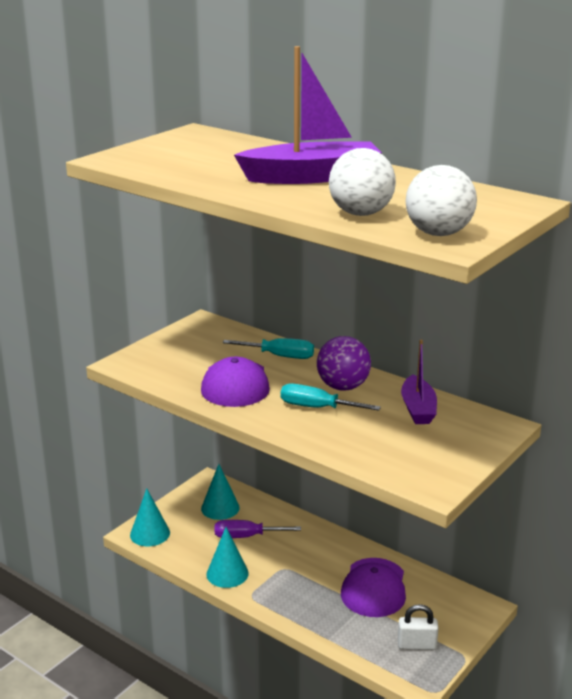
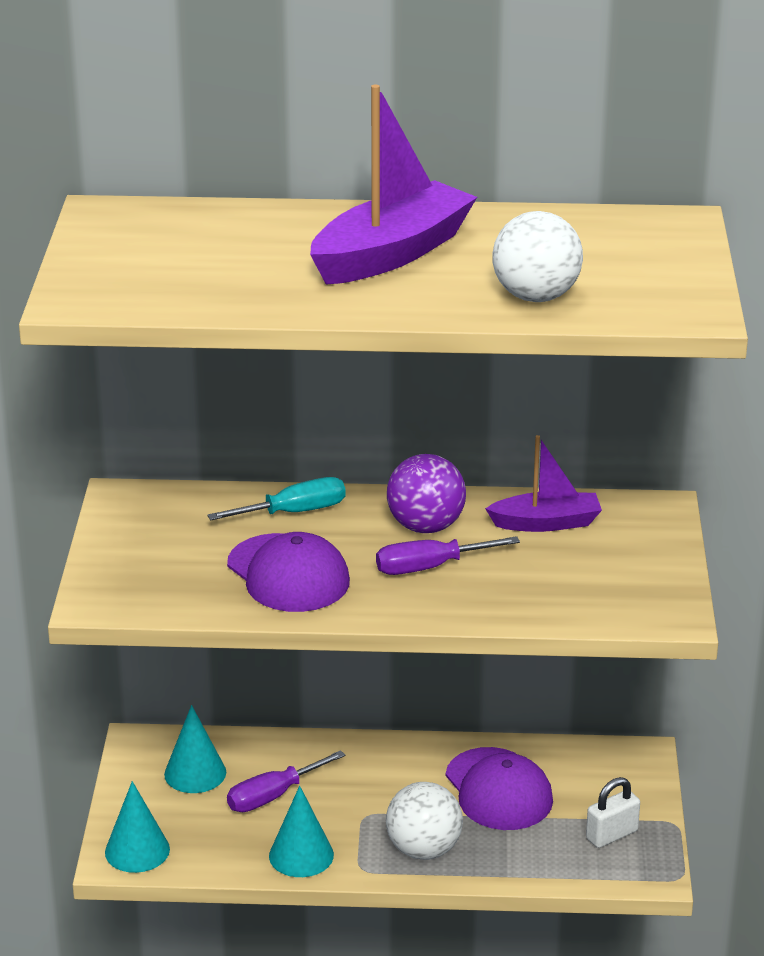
camera: 35 degrees left, 5 degrees up
turquoise screwdriver [281,383,381,411] -> purple screwdriver [376,536,520,575]
purple boat [401,340,437,424] -> purple boat turned 60 degrees counterclockwise [485,435,602,532]
white ball [406,165,477,236] -> white ball moved to [386,782,463,860]

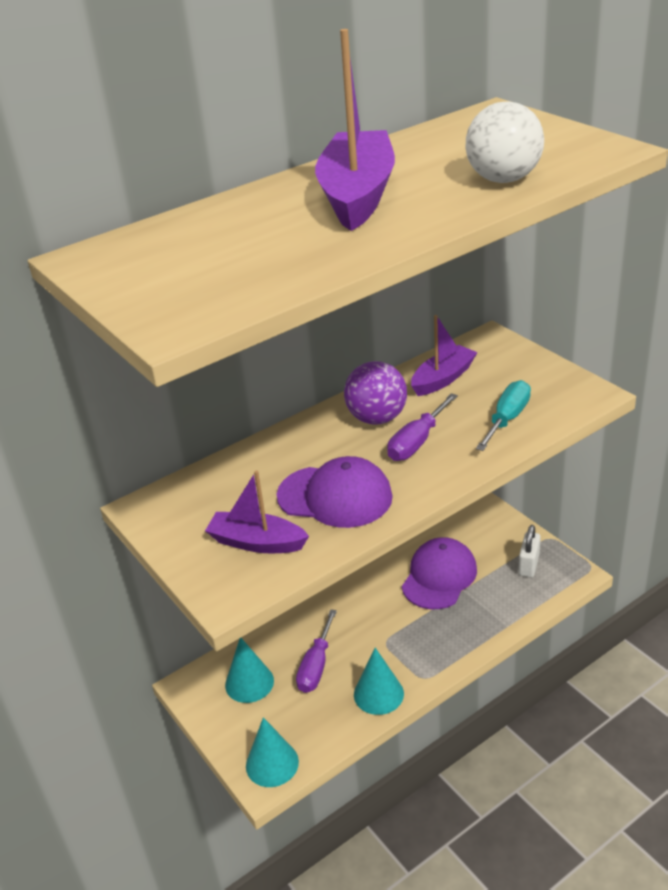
camera: 35 degrees left, 5 degrees up
turquoise screwdriver [207,477,346,520] -> turquoise screwdriver moved to [476,380,531,451]
white ball [386,782,463,860] -> none
purple cap [445,747,553,830] -> purple cap turned 90 degrees counterclockwise [402,537,477,609]
none -> purple boat [205,470,309,553]

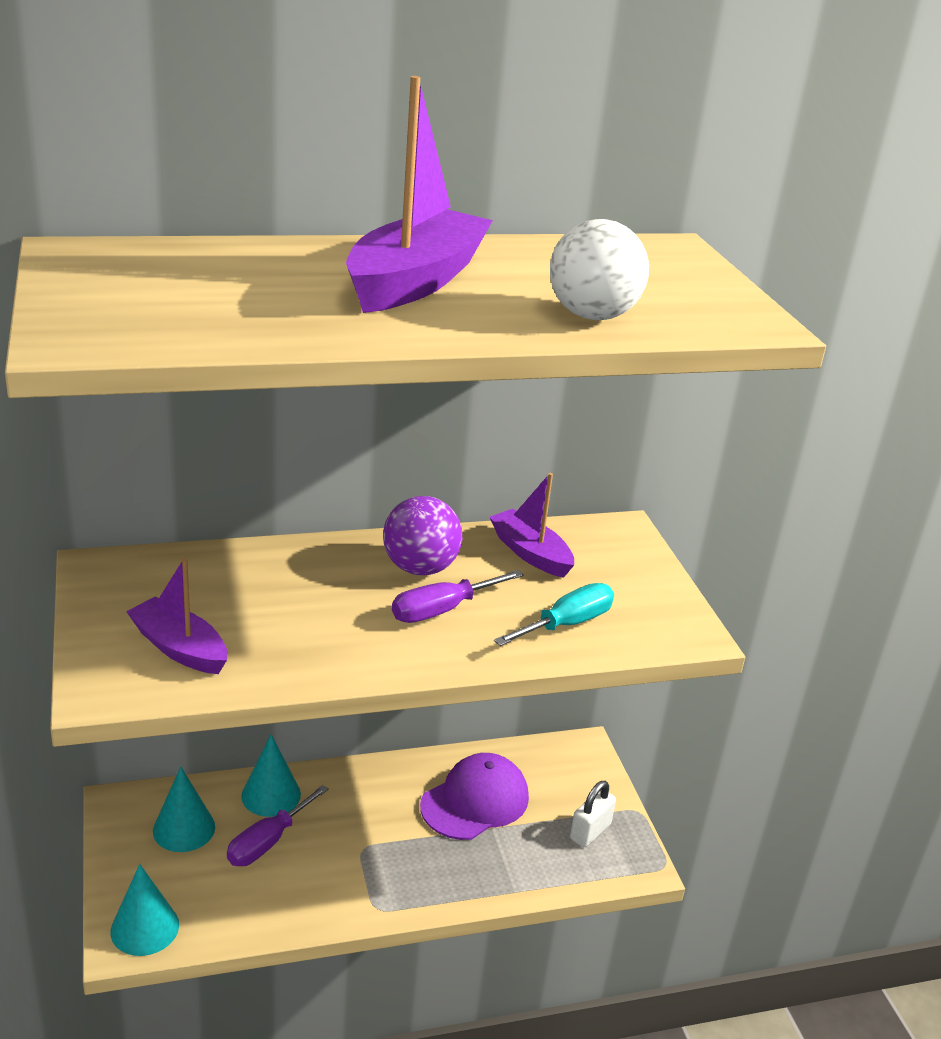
camera: 15 degrees right, 5 degrees down
purple cap [277,456,393,528] -> none
turquoise cone [354,648,404,715] -> turquoise cone moved to [241,734,301,817]
purple boat [411,315,478,396] -> purple boat turned 105 degrees counterclockwise [490,473,574,578]

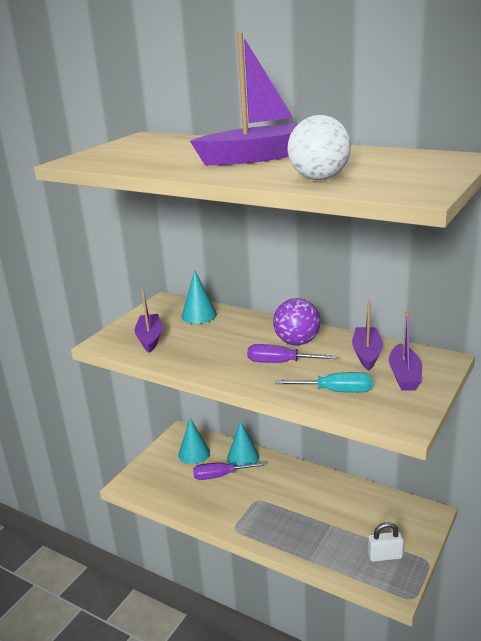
camera: 50 degrees right, 5 degrees down
turquoise cone [111,864,179,956] -> turquoise cone moved to [181,270,217,324]
purple cap [420,753,529,840] -> none
none -> purple boat [389,312,422,390]

